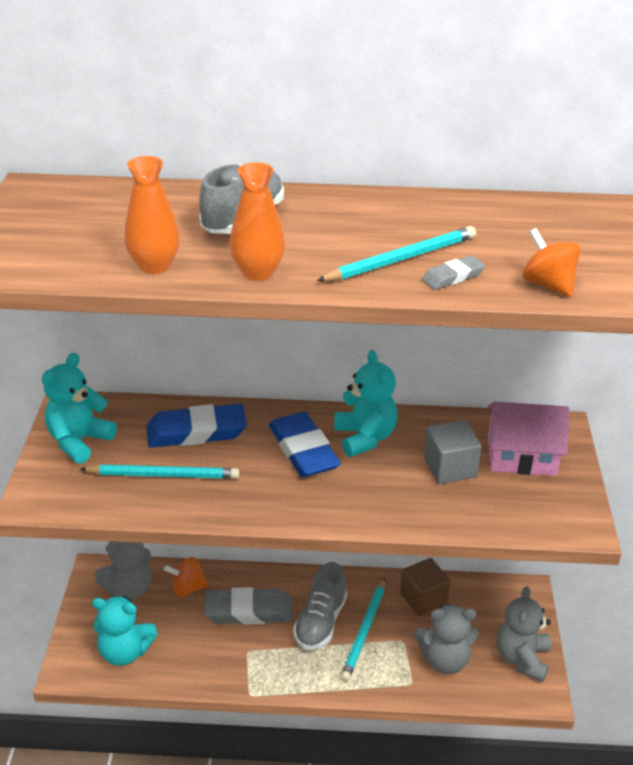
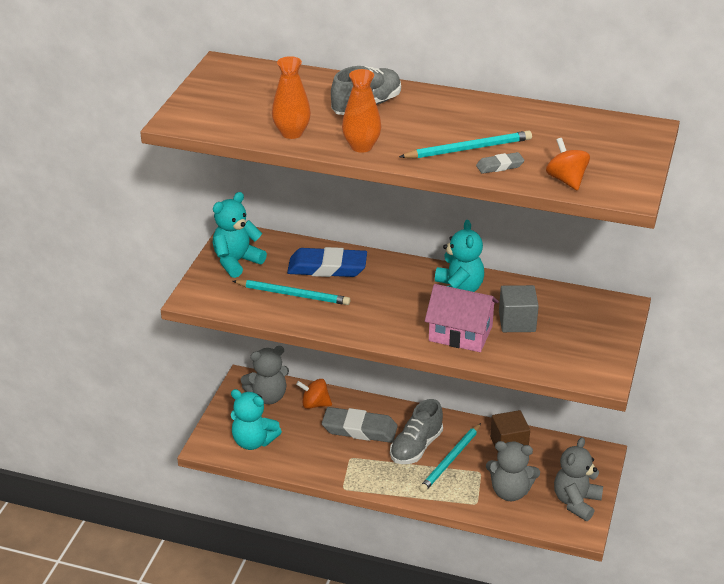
camera: 15 degrees right, 0 degrees up
blue eraser [269,412,341,477] -> none
pink house [488,402,569,476] -> pink house moved to [425,284,499,352]

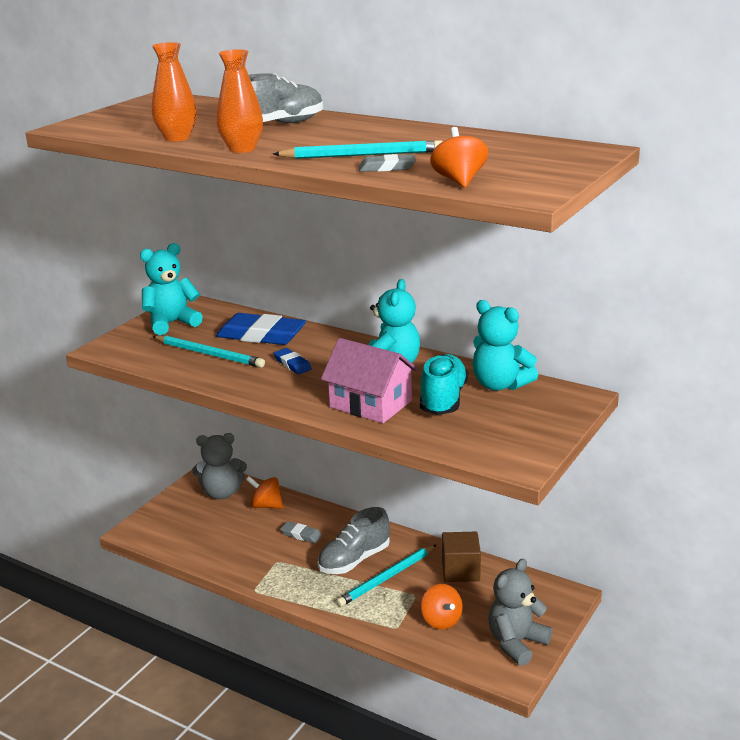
camera: 15 degrees right, 10 degrees down
turquoise teddy bear [231,389,282,450] -> turquoise teddy bear moved to [472,300,538,391]
grey eraser [322,407,398,443] -> grey eraser [280,521,322,543], size x0.49
grey teddy bear [486,441,540,501] -> orange spinning top [421,584,463,630]
grey cube [499,285,539,332] -> turquoise shoe [420,354,468,415]
none -> blue eraser [274,348,312,374]

